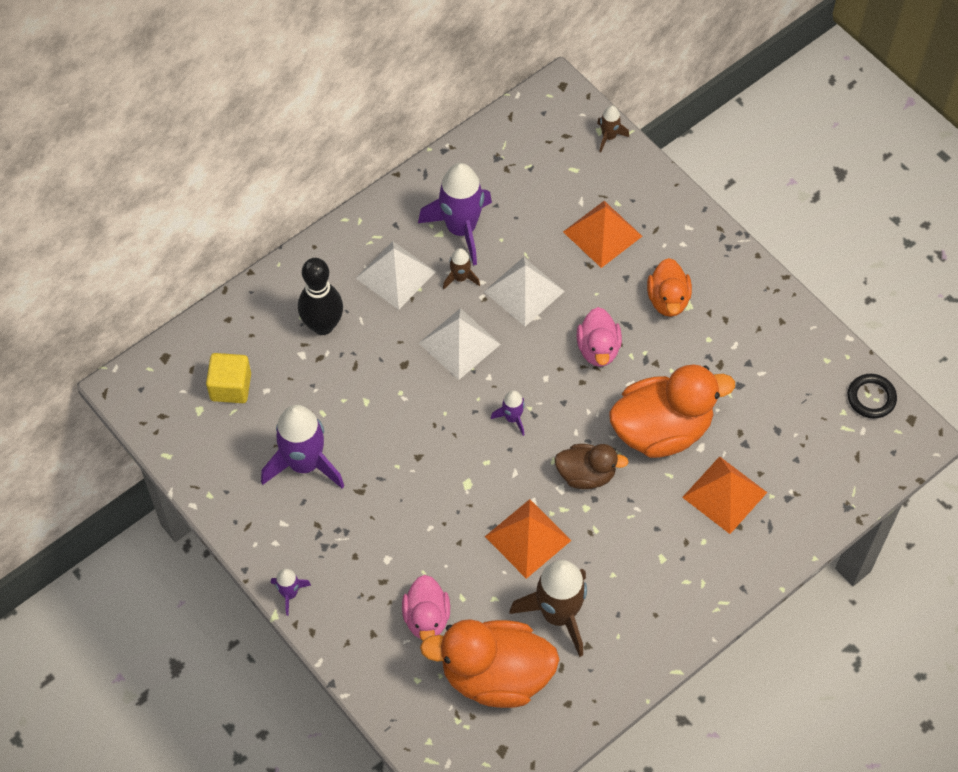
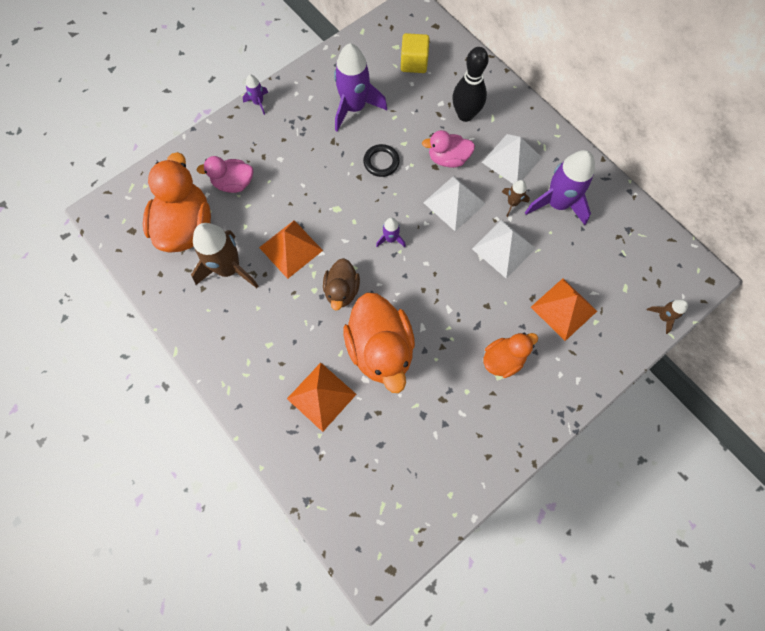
camera: 90 degrees right, 10 degrees up
pink duck [577,307,622,367] -> pink duck moved to [422,130,475,168]
orange duck [647,258,692,317] -> orange duck turned 150 degrees clockwise [483,333,538,378]
black ring [848,374,897,418] -> black ring moved to [363,144,400,177]

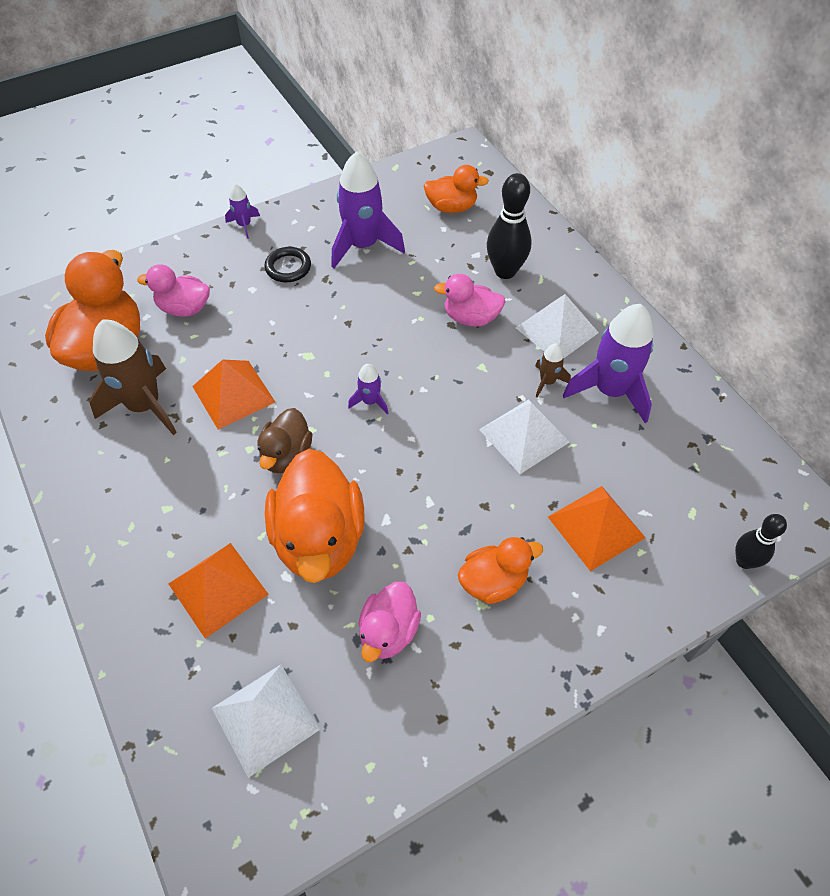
camera: 10 degrees right, 15 degrees down
black ring [363,144,400,177] -> black ring moved to [265,247,311,282]
yellow cube [401,33,430,73] -> orange duck [423,165,489,213]
white pyramid [423,176,486,231] -> white pyramid moved to [212,665,320,778]
brown rocket [647,299,688,334] -> black bowling pin [735,514,787,569]
none -> pink duck [359,581,421,662]

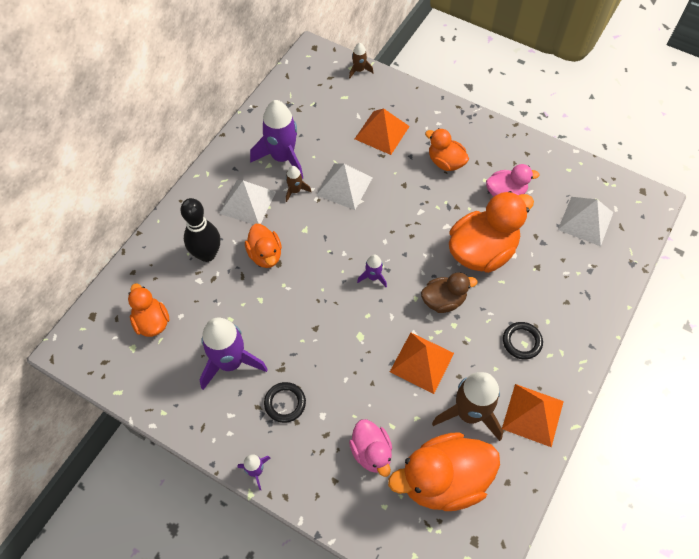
camera: 120 degrees left, 5 degrees up
orange pyramid [169,543,269,639] -> orange pyramid moved to [502,384,564,447]
pink duck [434,274,506,327] -> orange duck [245,224,282,268]
black bowling pin [735,514,787,569] -> brown rocket [349,43,373,79]
none -> black ring [503,322,543,359]

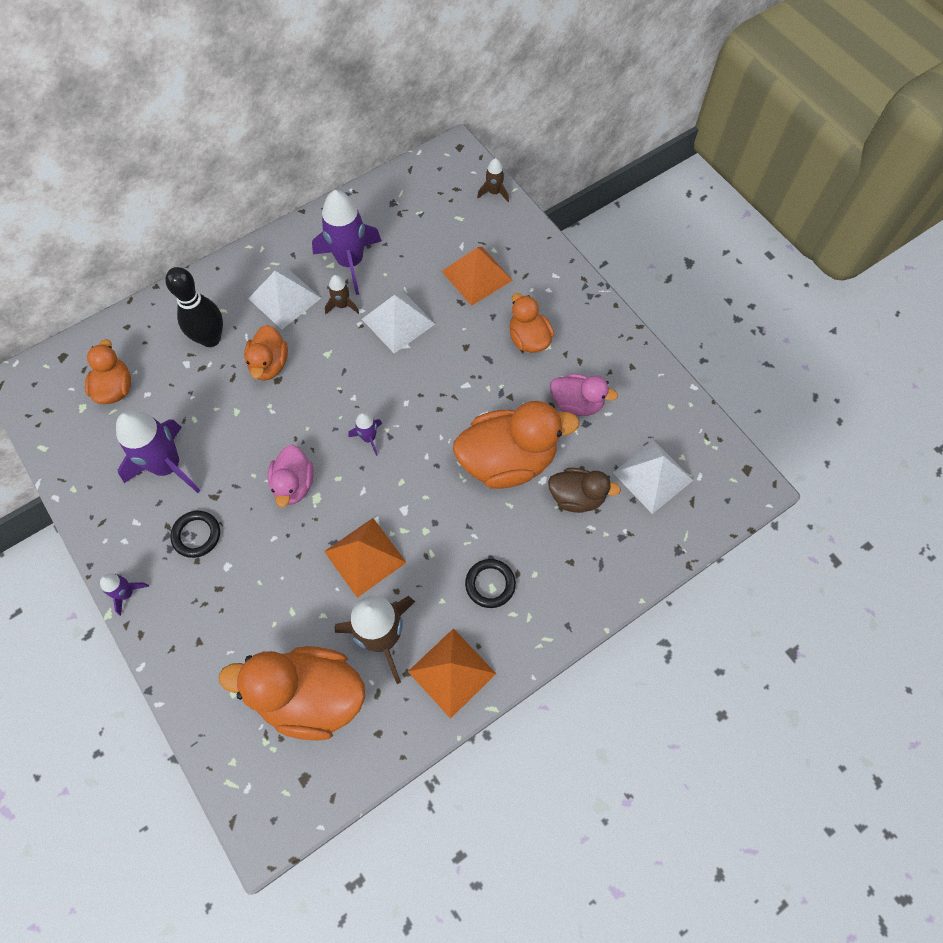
camera: 25 degrees right, 5 degrees up
pink duck [349,419,392,477] -> pink duck moved to [268,445,314,507]
brown duck [421,272,477,313] -> brown duck moved to [548,468,621,513]

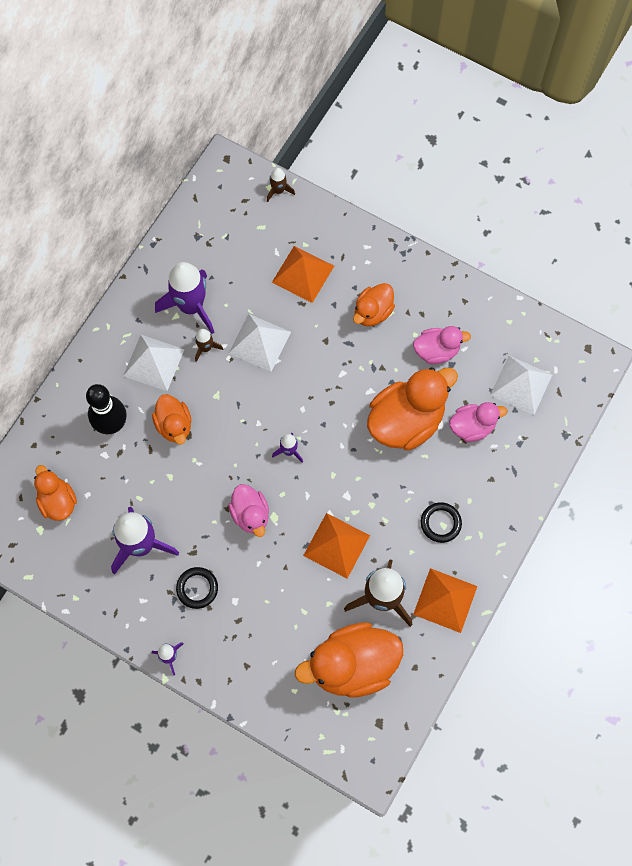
camera: 25 degrees left, 5 degrees up
orange duck [510,293,554,353] -> orange duck turned 90 degrees counterclockwise [353,283,395,326]
brown duck [548,468,621,513] -> pink duck [449,402,507,442]

